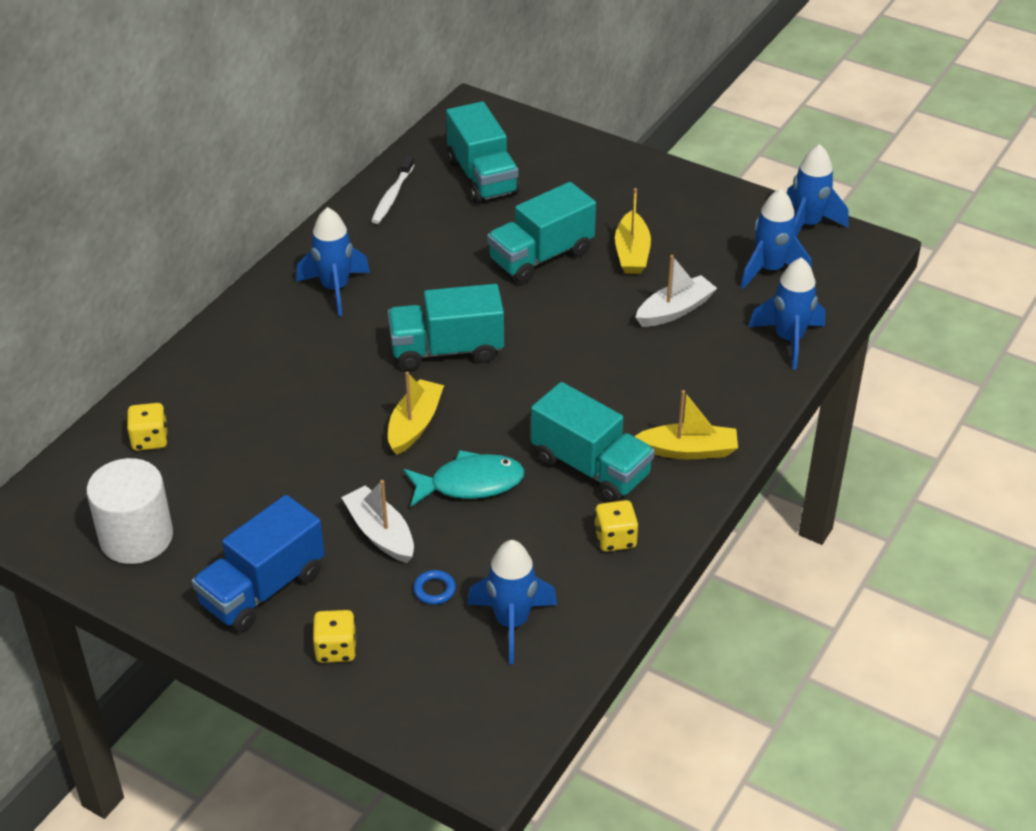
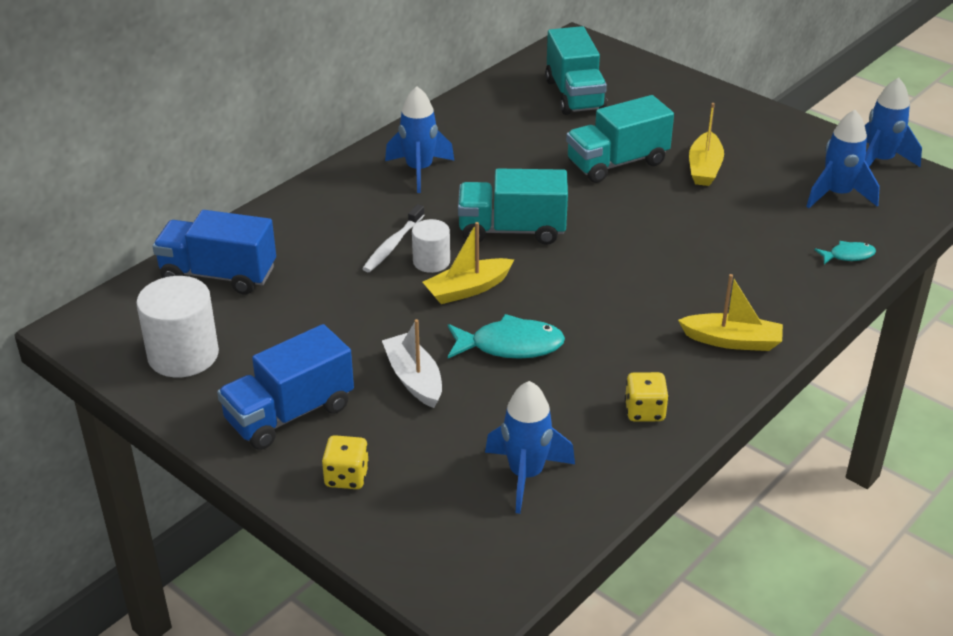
camera: 10 degrees right, 5 degrees down
yellow dice [127,403,168,451] -> blue truck [152,210,276,295]
white toothbrush [371,156,414,224] -> white toothbrush moved to [362,204,424,272]
yellow boat [388,372,444,455] -> yellow boat turned 150 degrees counterclockwise [423,222,514,304]
blue ring [413,570,456,605] -> none
turquoise truck [531,382,655,502] -> none
white boat [635,255,717,327] -> none
blue rocket [749,257,825,370] -> turquoise fish [814,241,876,264]
none -> white cylinder [412,219,450,273]

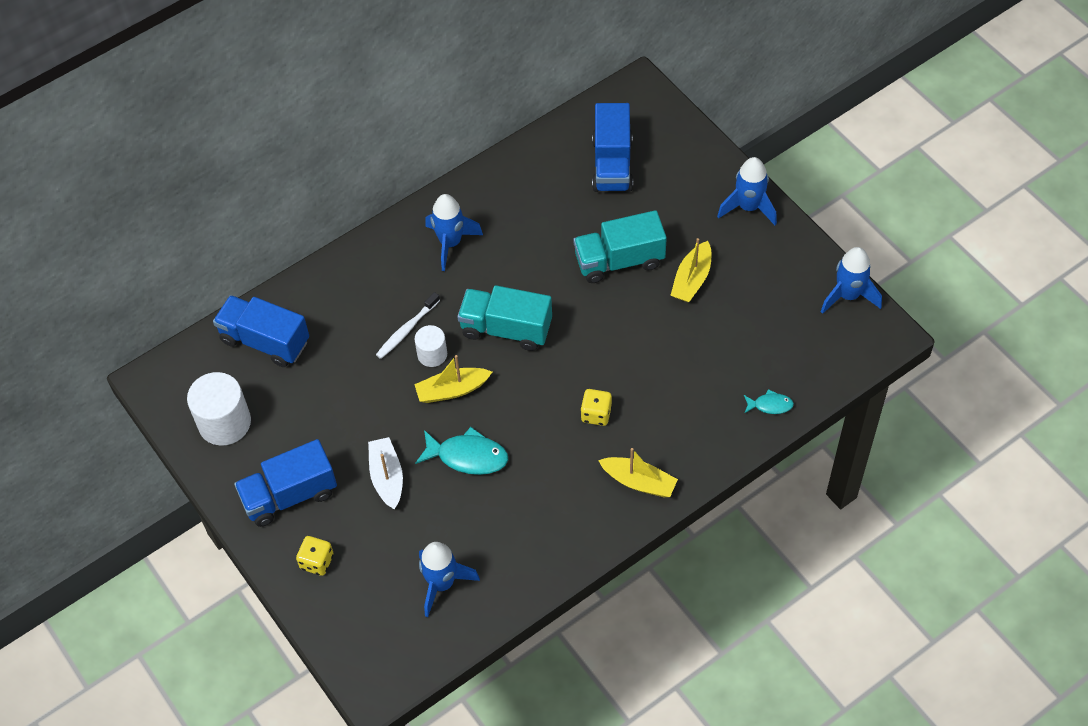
camera: 15 degrees right, 20 degrees up
turquoise truck [545,26,607,115] -> blue truck [592,103,633,192]
yellow dice [625,372,669,422] -> yellow dice moved to [581,389,612,426]
blue rocket [806,110,880,208] -> blue rocket moved to [717,157,777,225]

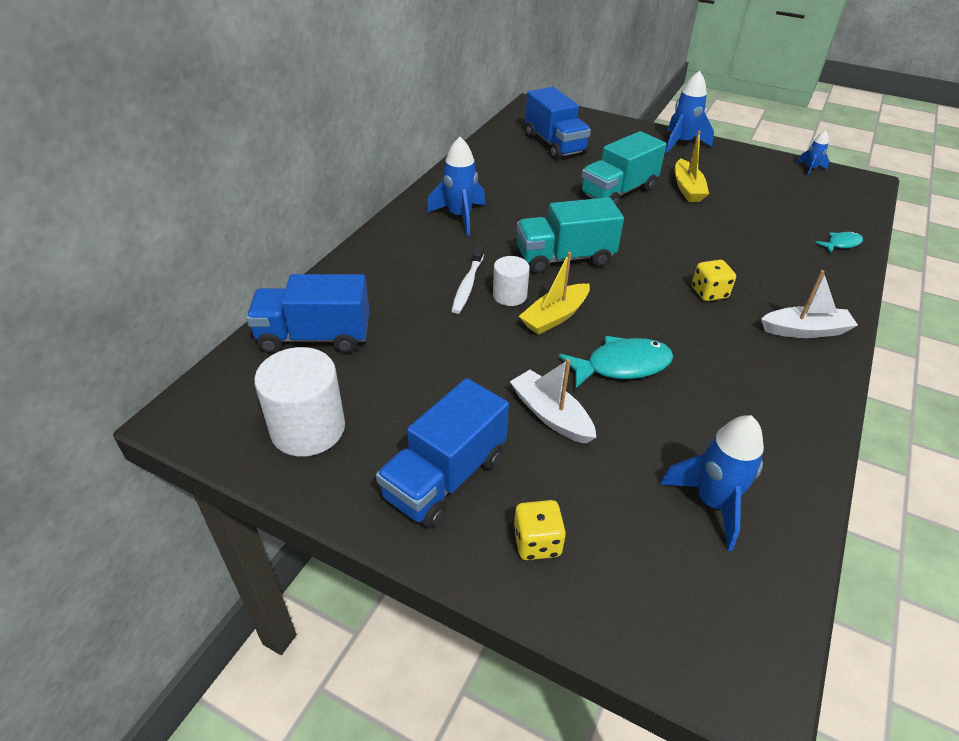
camera: 30 degrees left, 15 degrees down
yellow boat [598,448,678,497] -> white boat [761,270,858,338]
blue rocket [821,247,882,314] -> blue rocket [797,130,830,176], size x0.54

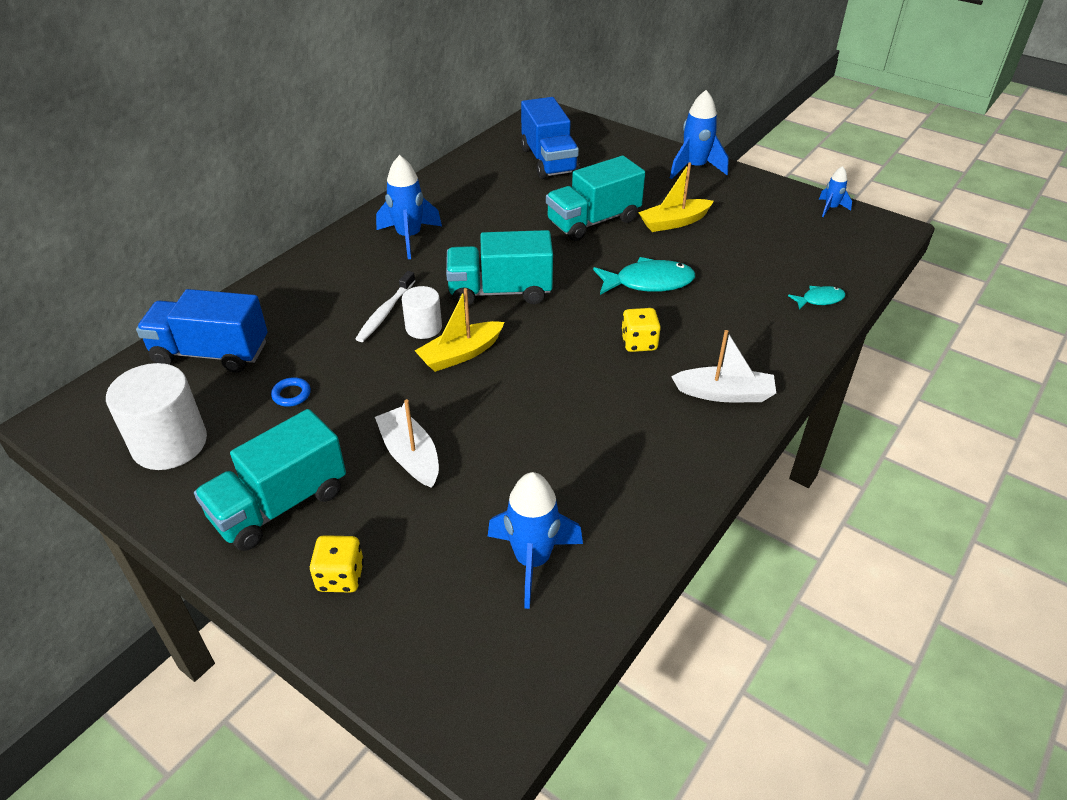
camera: 10 degrees right, 0 degrees up
blue truck [376,378,509,528] -> turquoise truck [194,409,346,551]
turquoise fish [559,336,673,389] -> turquoise fish moved to [593,257,695,295]
yellow boat [675,131,709,202] -> yellow boat turned 60 degrees clockwise [638,162,714,232]
none -> blue ring [271,377,311,407]

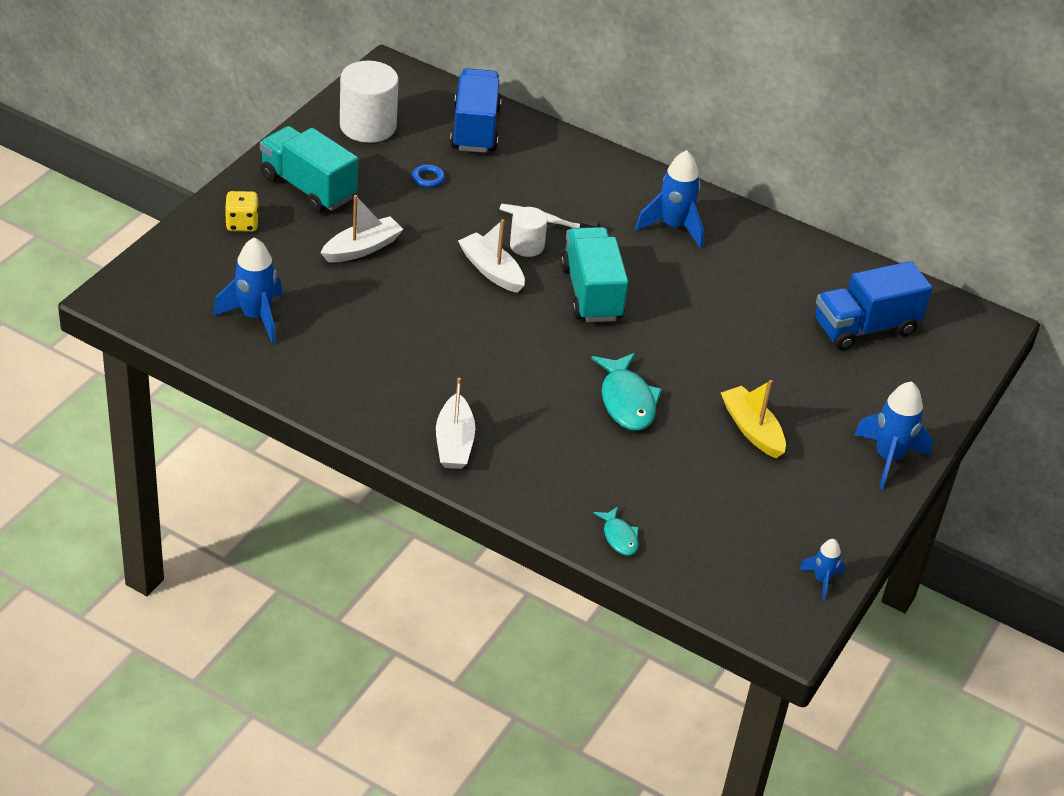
camera: 80 degrees right, 0 degrees up
yellow boat [415,288,505,372] -> white boat [458,219,525,293]
turquoise truck [546,156,645,241] -> none
yellow dice [621,308,661,352] -> none

